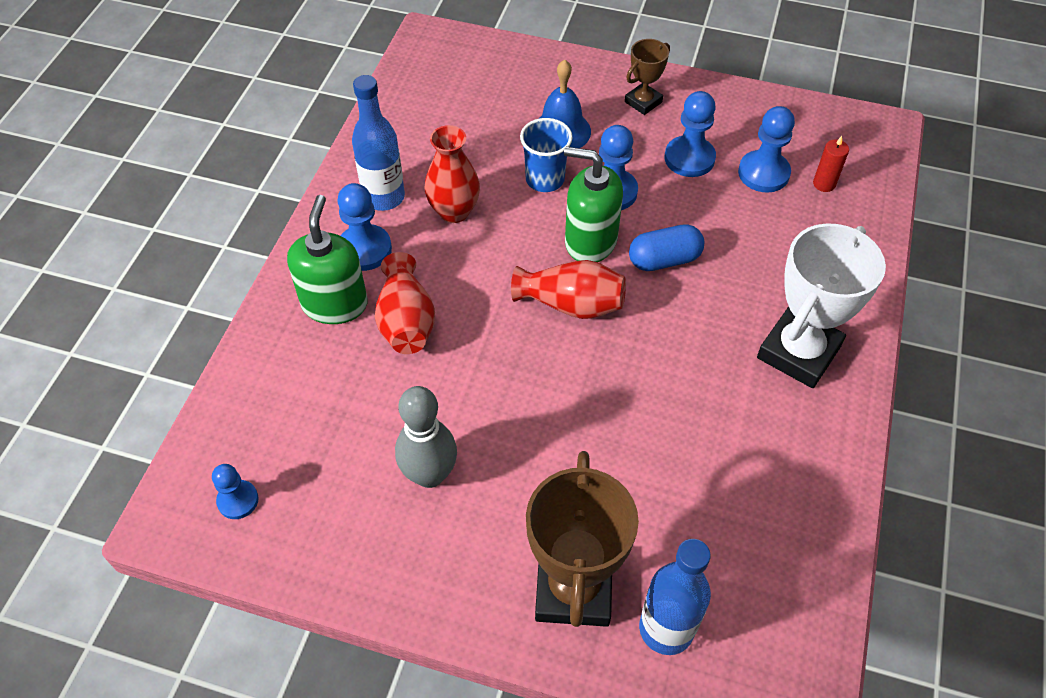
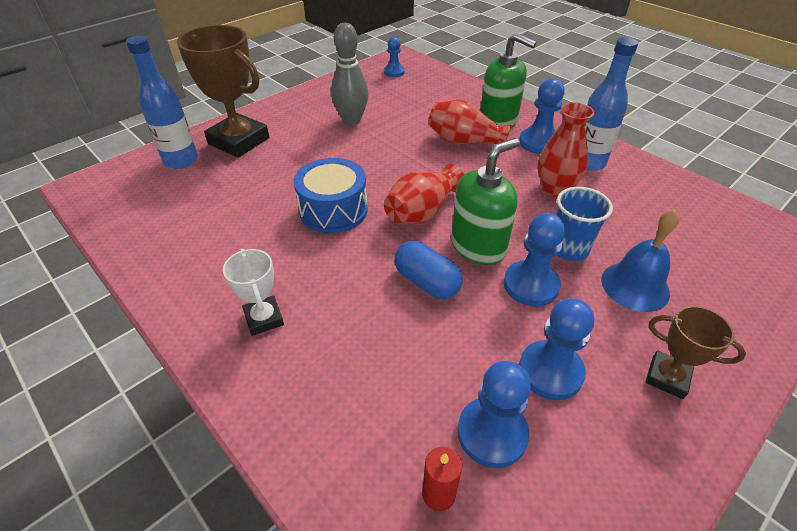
camera: 120 degrees right, 10 degrees down
brown trophy [625,39,670,115] -> brown trophy turned 45 degrees counterclockwise [645,306,746,399]
blue capsule [629,224,704,271] -> blue capsule turned 60 degrees counterclockwise [394,241,463,299]
white trophy [757,223,886,388] -> white trophy [223,249,284,336], size x0.52
none -> blue drum [294,158,368,233]

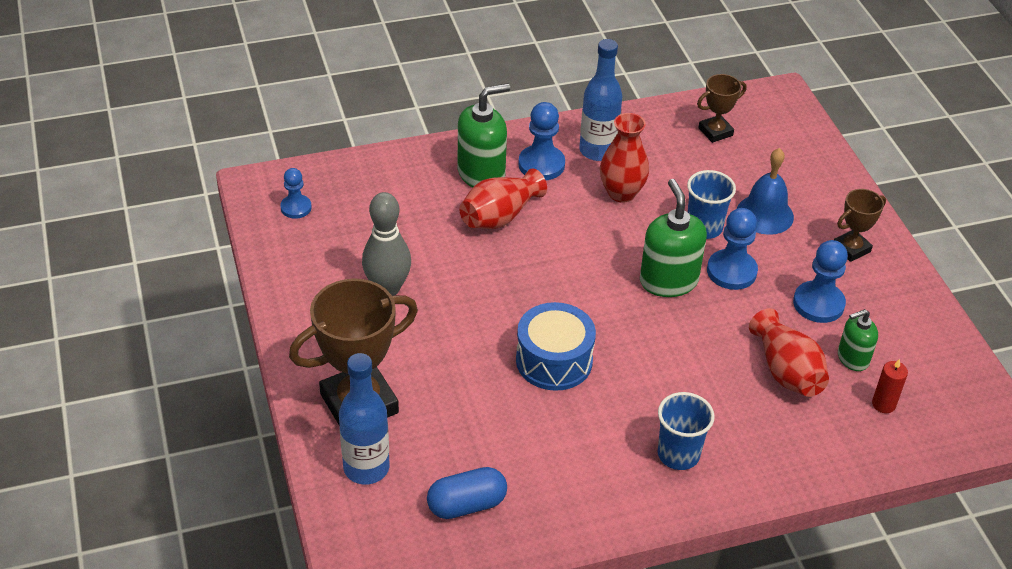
camera: 65 degrees left, 0 degrees up
white trophy [223,249,284,336] -> blue cup [658,392,715,470]
red vase [384,164,464,224] -> red vase moved to [749,308,829,397]
blue capsule [394,241,463,299] -> blue capsule moved to [427,467,507,519]
blue pawn [457,361,531,468] -> green soap dispenser [838,309,878,371]
none -> brown trophy [697,74,746,143]

